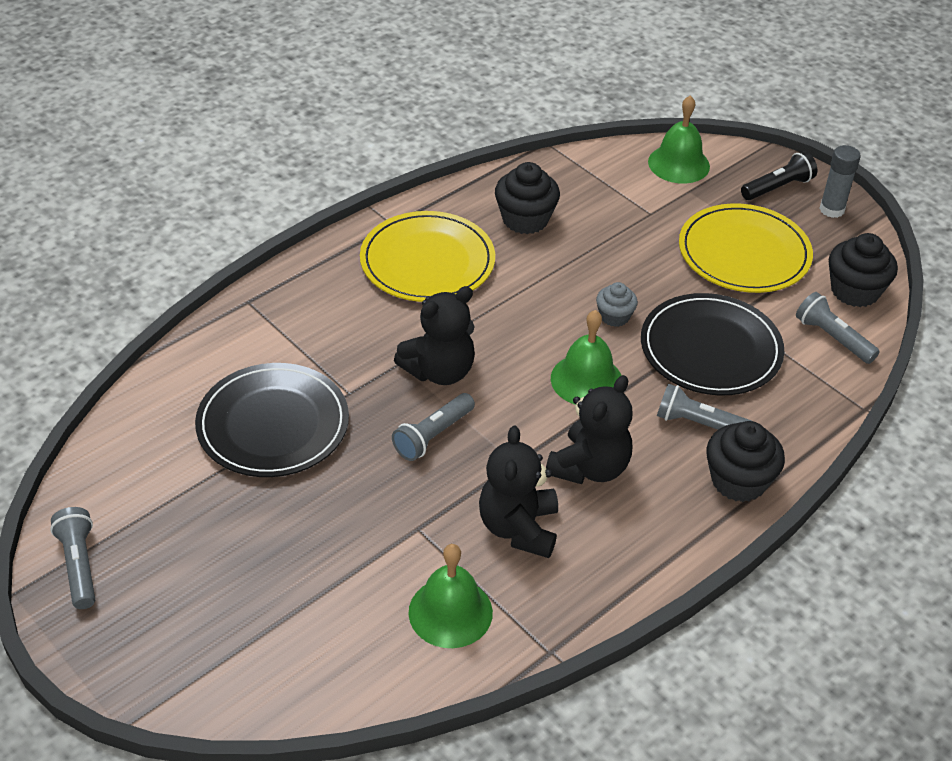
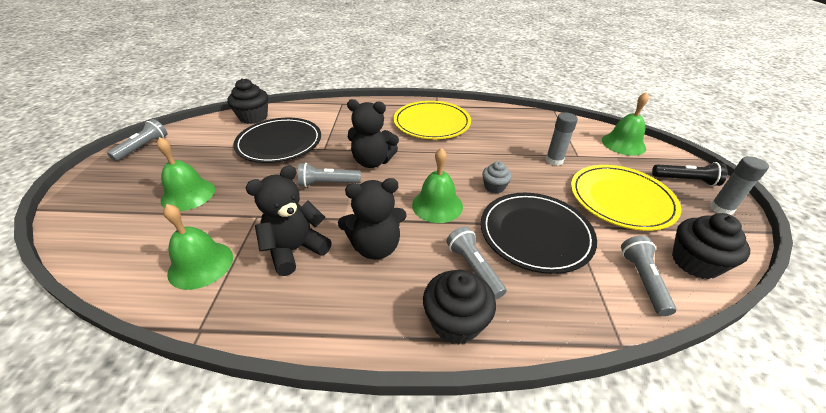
camera: 45 degrees right, 5 degrees down
black cupcake [495,162,560,234] -> black cupcake moved to [227,78,268,124]
none -> green bell [157,137,215,211]
none -> grey glue stick [546,112,578,166]

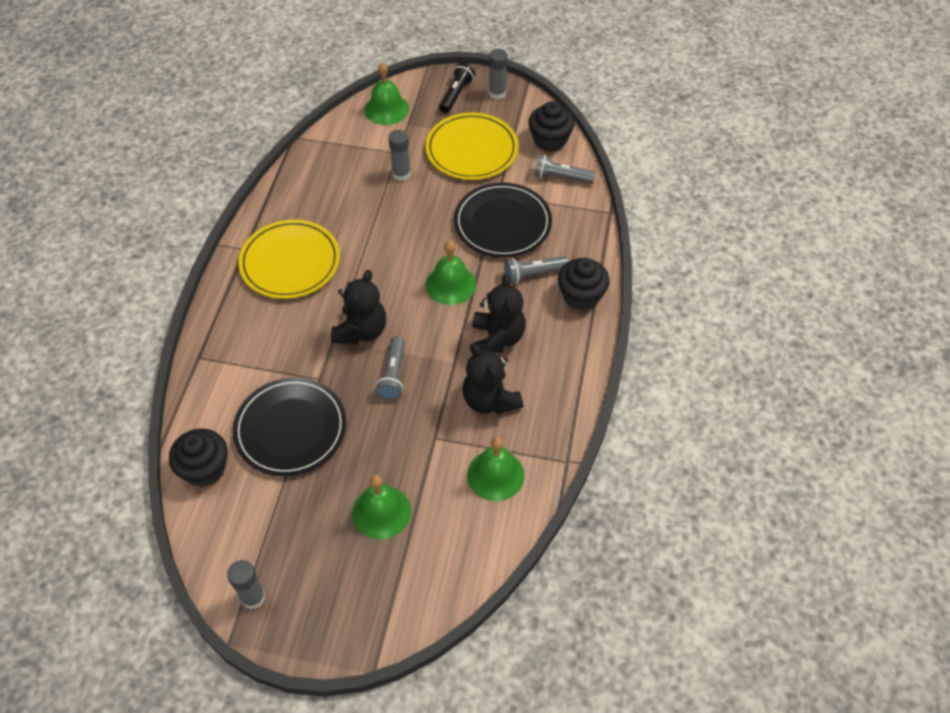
camera: 80 degrees left, 15 degrees up
grey flashlight [107,119,167,161] -> grey glue stick [227,560,265,609]
grey cupcake [482,161,512,193] -> none

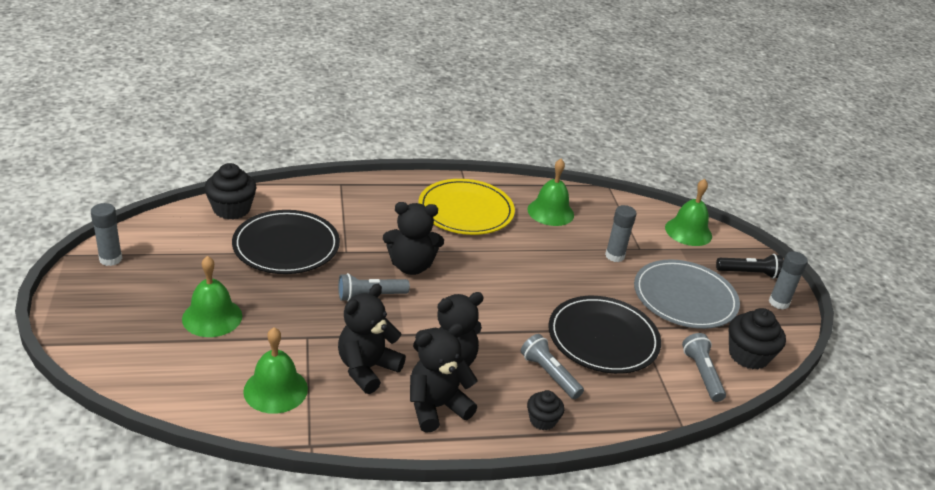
camera: 65 degrees right, 20 degrees down
yellow plate [425,113,518,180] -> grey plate [634,259,740,329]
green bell [426,241,476,305] -> green bell moved to [527,159,574,226]
black cupcake [558,258,610,311] -> black cupcake [527,390,564,430], size x0.60
none -> black teddy bear [410,323,478,433]

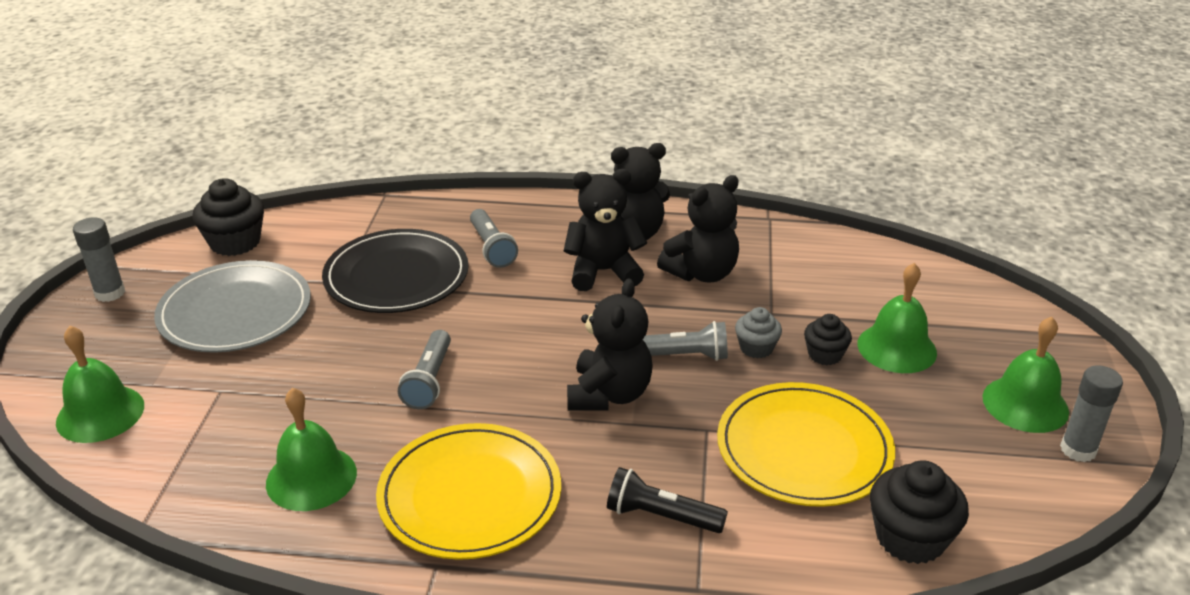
camera: 160 degrees left, 0 degrees up
black plate [232,210,340,274] -> yellow plate [717,382,895,507]
green bell [243,327,308,414] -> green bell moved to [982,317,1069,433]
black teddy bear [383,202,444,275] -> black teddy bear turned 90 degrees clockwise [567,278,653,411]
black cupcake [527,390,564,430] -> black cupcake moved to [804,314,852,365]
grey glue stick [605,205,636,262] -> none
grey flashlight [682,333,726,402] -> grey flashlight moved to [398,330,451,409]
black flashlight [716,254,783,279] -> black flashlight moved to [607,467,728,533]
none -> grey cupcake [735,307,782,358]

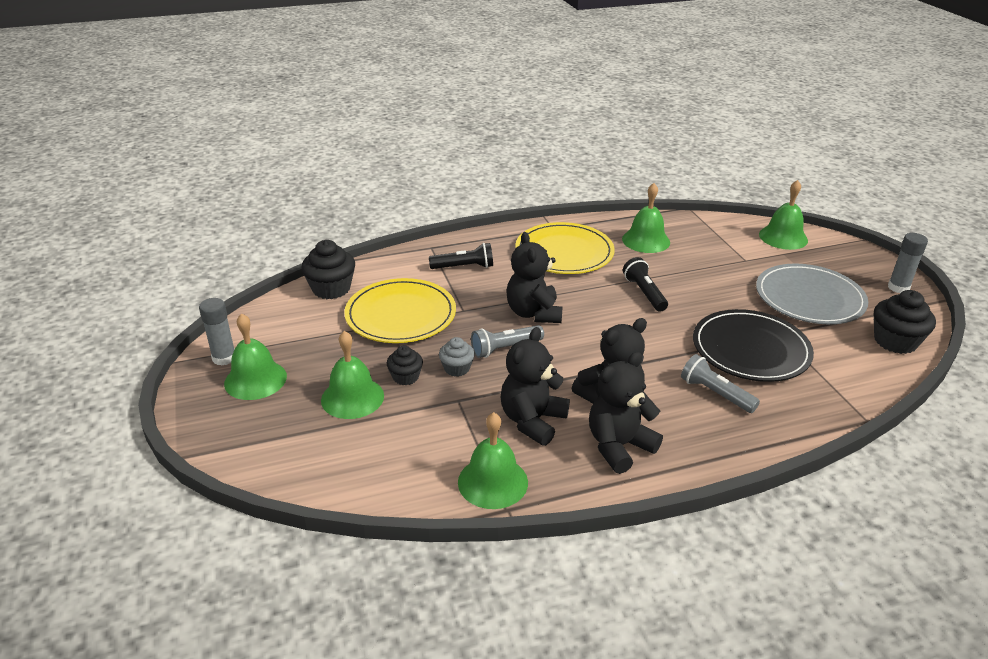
camera: 155 degrees right, 0 degrees up
grey flashlight [398,330,451,409] -> black flashlight [623,257,668,312]
none -> green bell [458,412,528,509]

